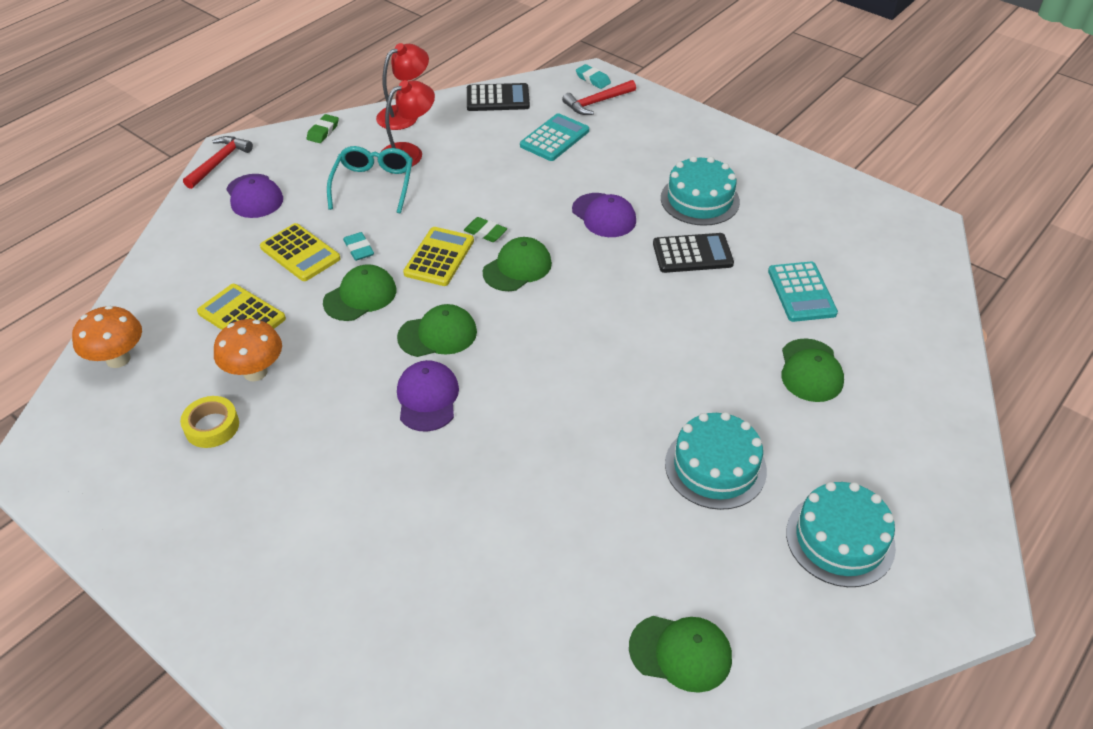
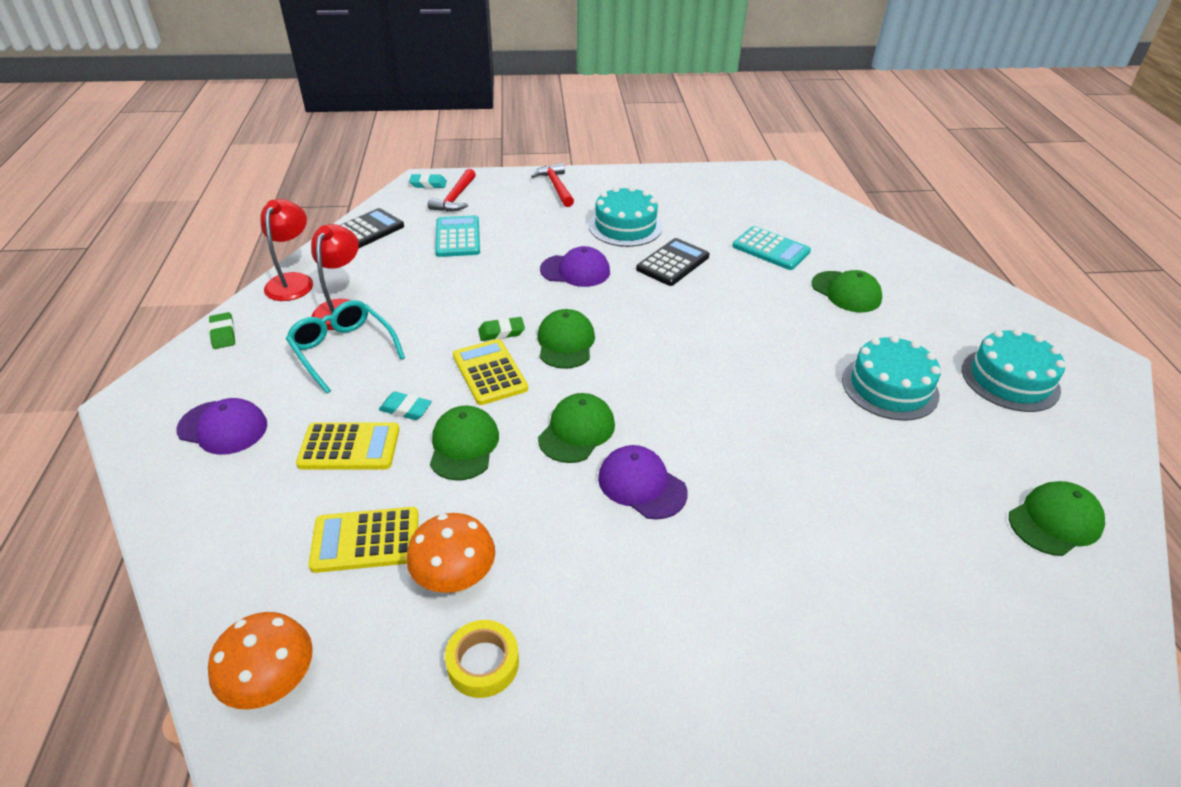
camera: 45 degrees left, 5 degrees down
red hammer [183,136,253,189] -> red hammer moved to [531,163,574,207]

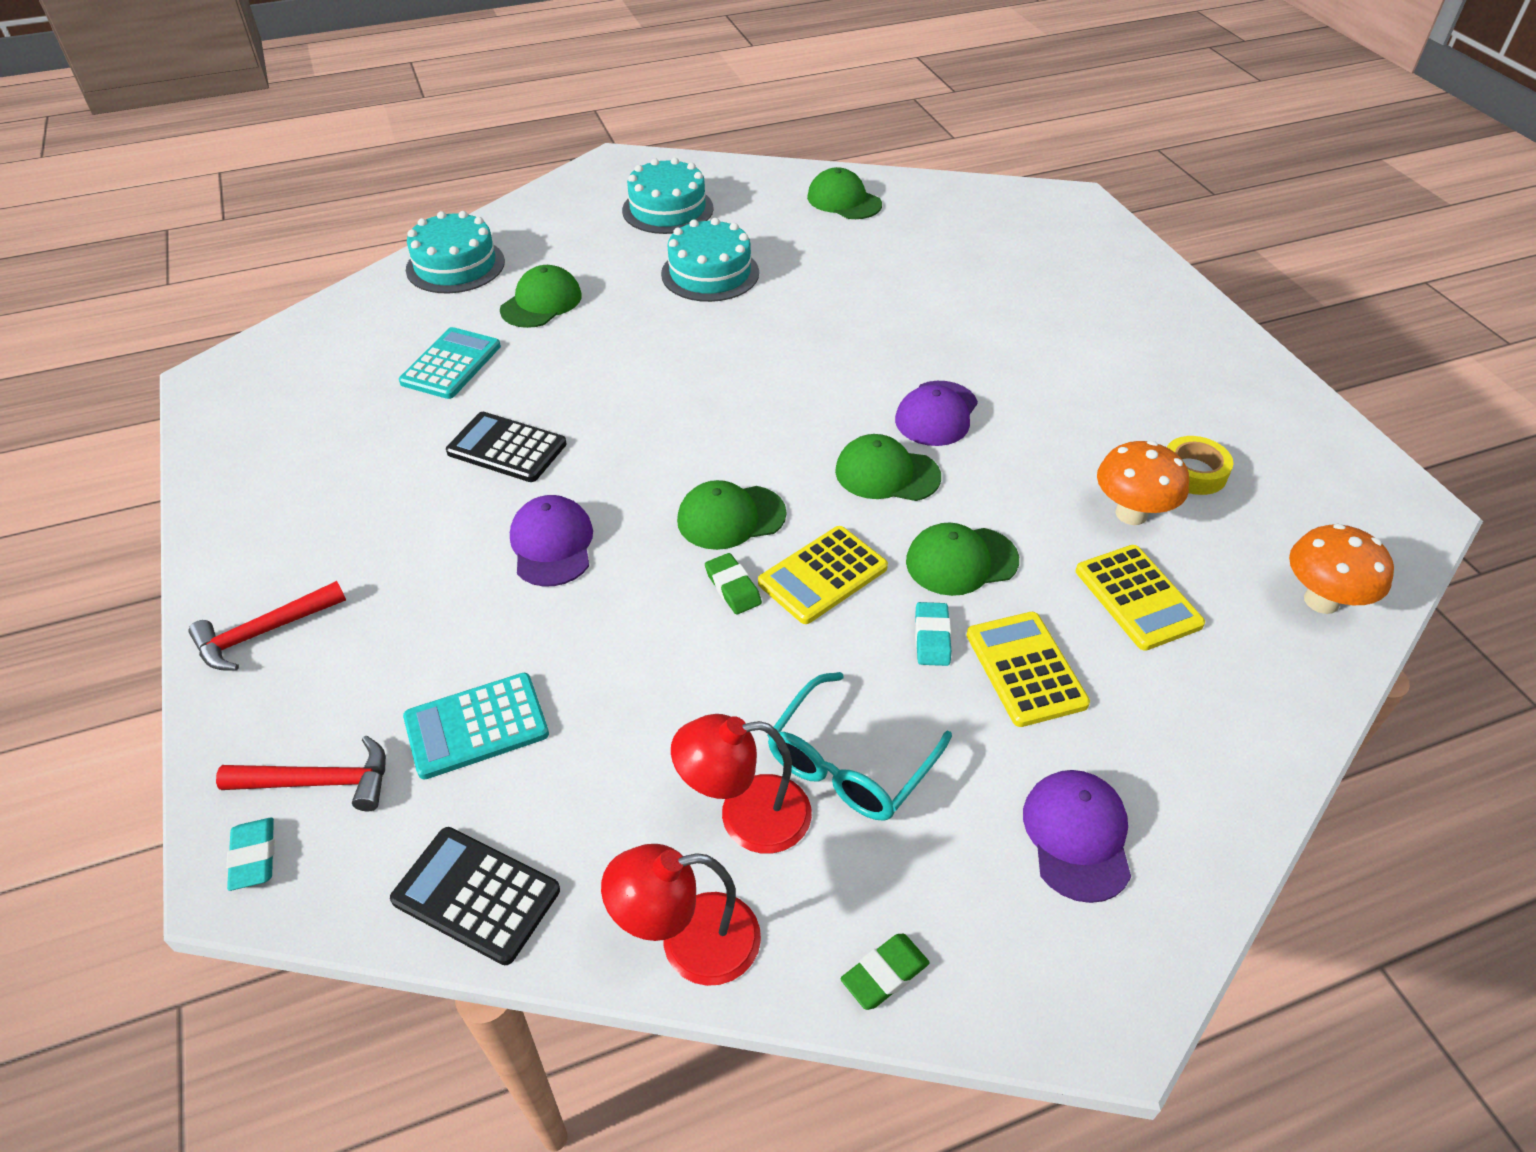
camera: 105 degrees left, 5 degrees up
turquoise cake [589,186,662,247] -> turquoise cake moved to [406,211,505,293]

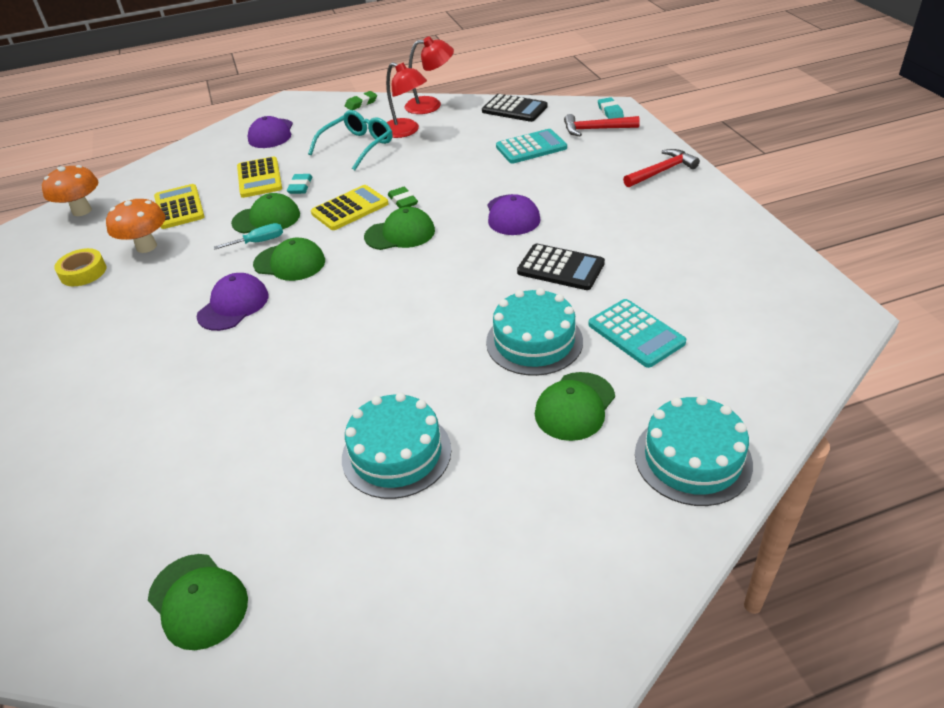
camera: 175 degrees left, 5 degrees down
turquoise calculator [399,327,501,399] -> turquoise calculator turned 60 degrees counterclockwise [588,299,686,368]
turquoise cake [622,158,714,234] -> turquoise cake moved to [486,288,583,376]
red lamp [671,714,812,854] -> red lamp turned 45 degrees clockwise [386,62,427,138]
none -> turquoise screwdriver [214,223,283,250]

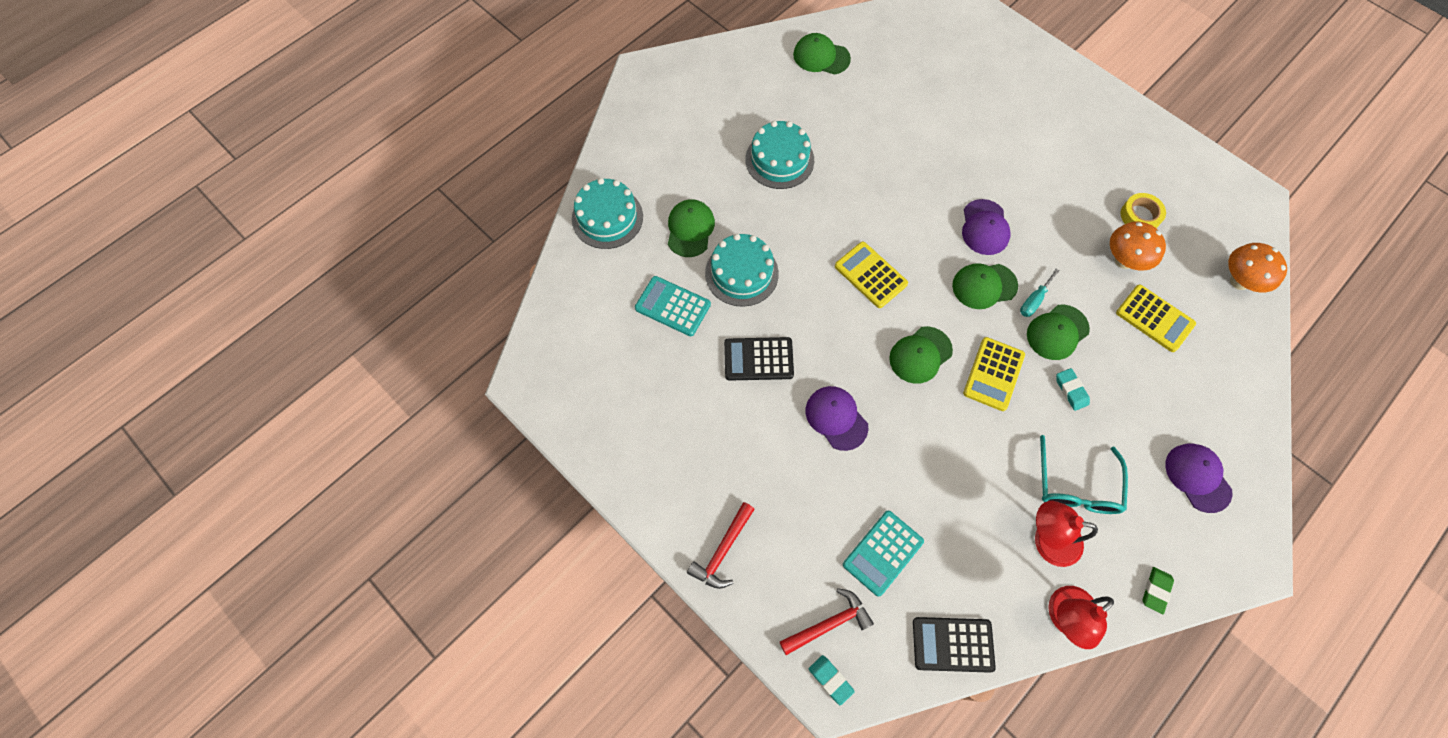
camera: 150 degrees right, 25 degrees up
yellow calculator [237,156,282,198] -> yellow calculator moved to [835,242,908,308]
green eraser [388,187,418,208] -> none

